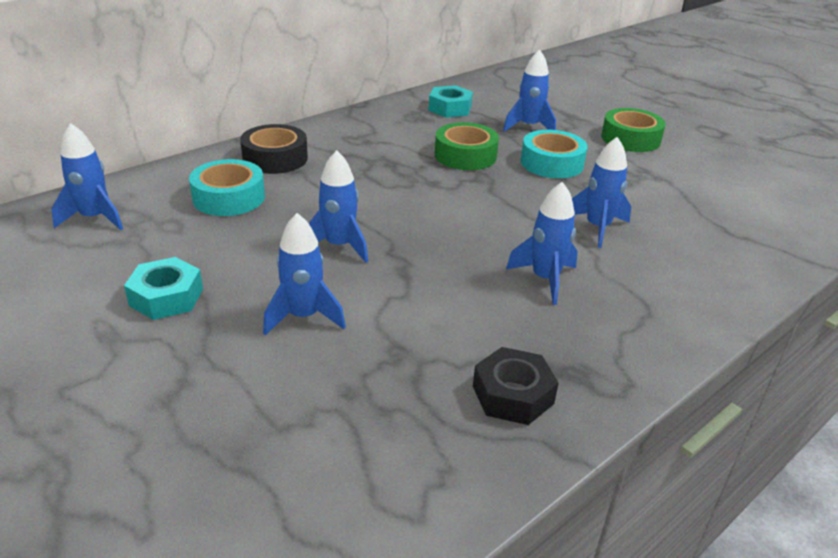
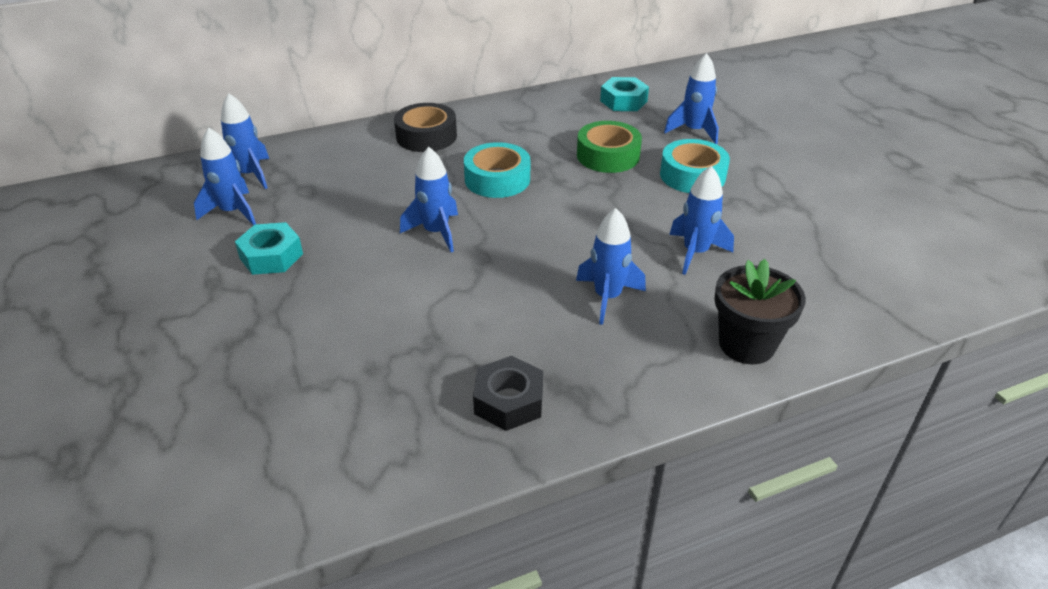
camera: 20 degrees right, 5 degrees up
turquoise tape [189,159,265,216] -> turquoise tape moved to [464,142,530,198]
blue rocket [263,213,346,335] -> blue rocket moved to [194,127,256,225]
green tape [601,108,666,152] -> none
none -> black flower pot [715,259,806,364]

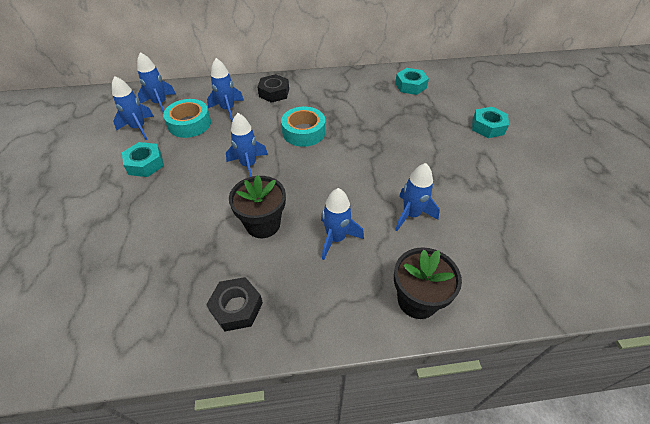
camera: 15 degrees right, 10 degrees up
black tape [394,103,457,152] -> black nut [258,74,289,103]
green tape [577,121,642,173] -> none
turquoise tape [660,139,730,193] -> turquoise tape moved to [163,99,211,138]
blue rocket [664,53,719,144] -> blue rocket moved to [207,58,244,122]
none -> black flower pot [229,175,286,238]
none -> turquoise nut [472,107,509,138]

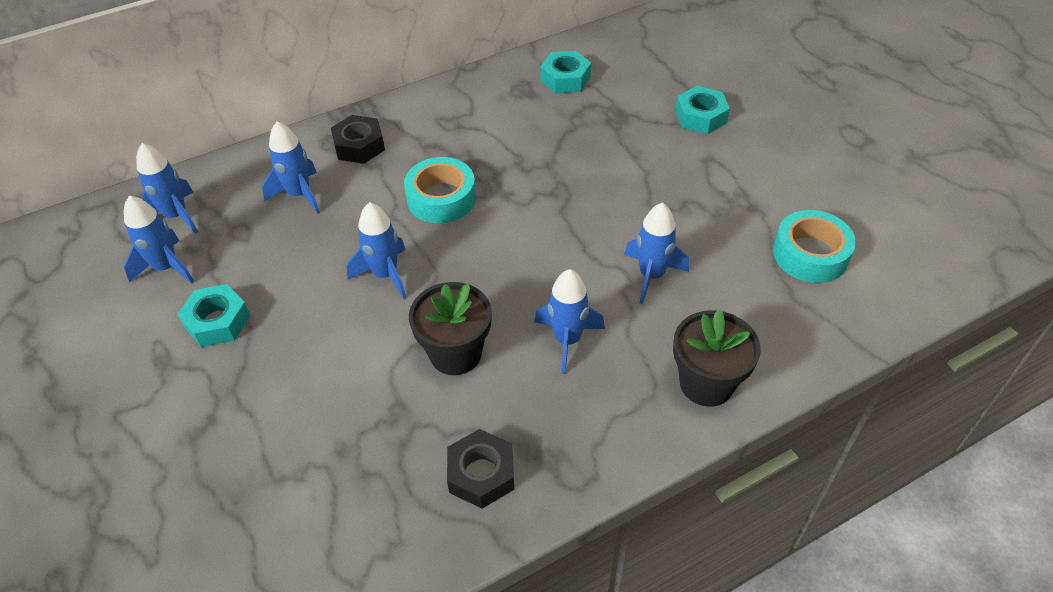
camera: 20 degrees left, 0 degrees up
turquoise tape [163,99,211,138] -> turquoise tape moved to [773,210,856,283]

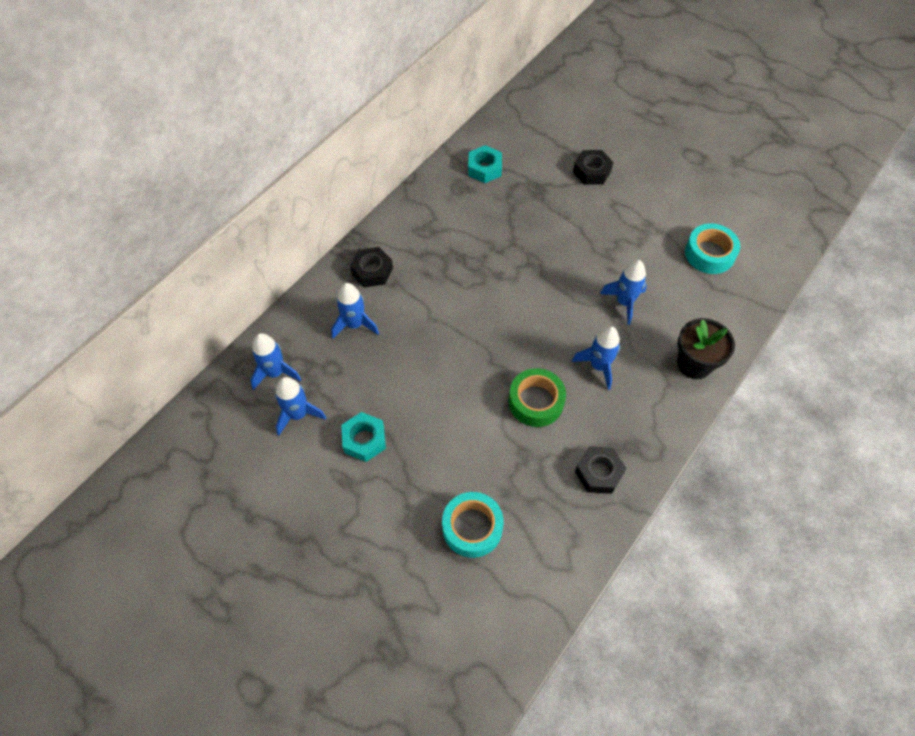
camera: 25 degrees left, 10 degrees up
blue rocket [347,202,407,299] -> none
turquoise tape [404,157,476,223] -> turquoise tape moved to [442,492,504,558]
black flower pot [409,282,492,375] -> green tape [509,368,566,427]
turquoise nut [675,86,730,134] -> black nut [573,150,613,185]

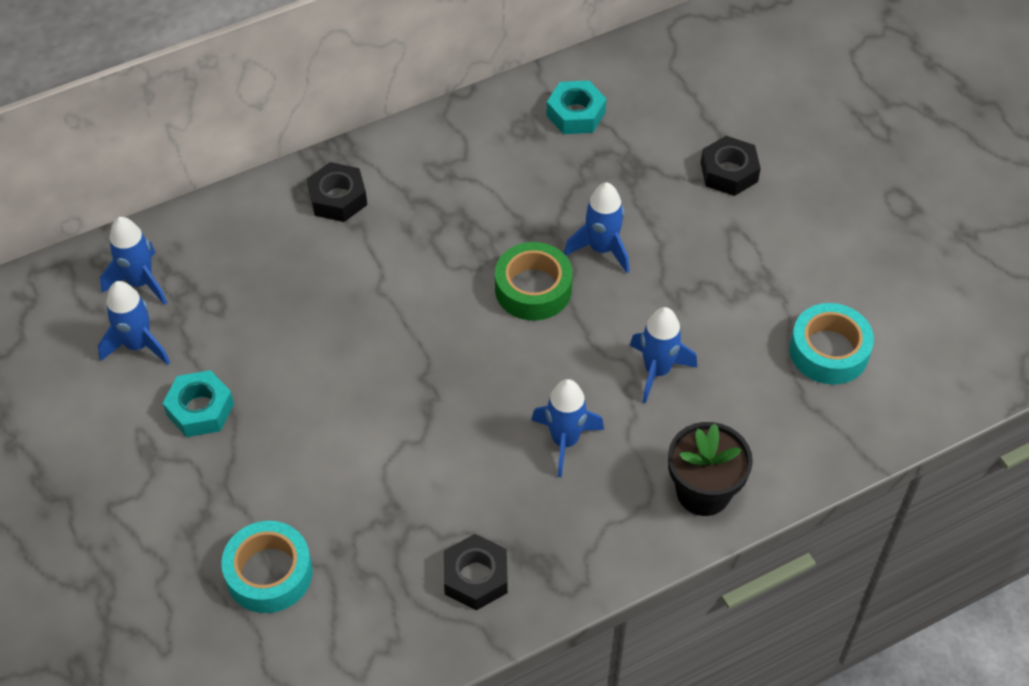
camera: 25 degrees right, 5 degrees down
blue rocket [331,283,379,338] -> blue rocket moved to [564,182,629,273]
green tape [509,368,566,427] -> green tape moved to [495,242,573,321]

